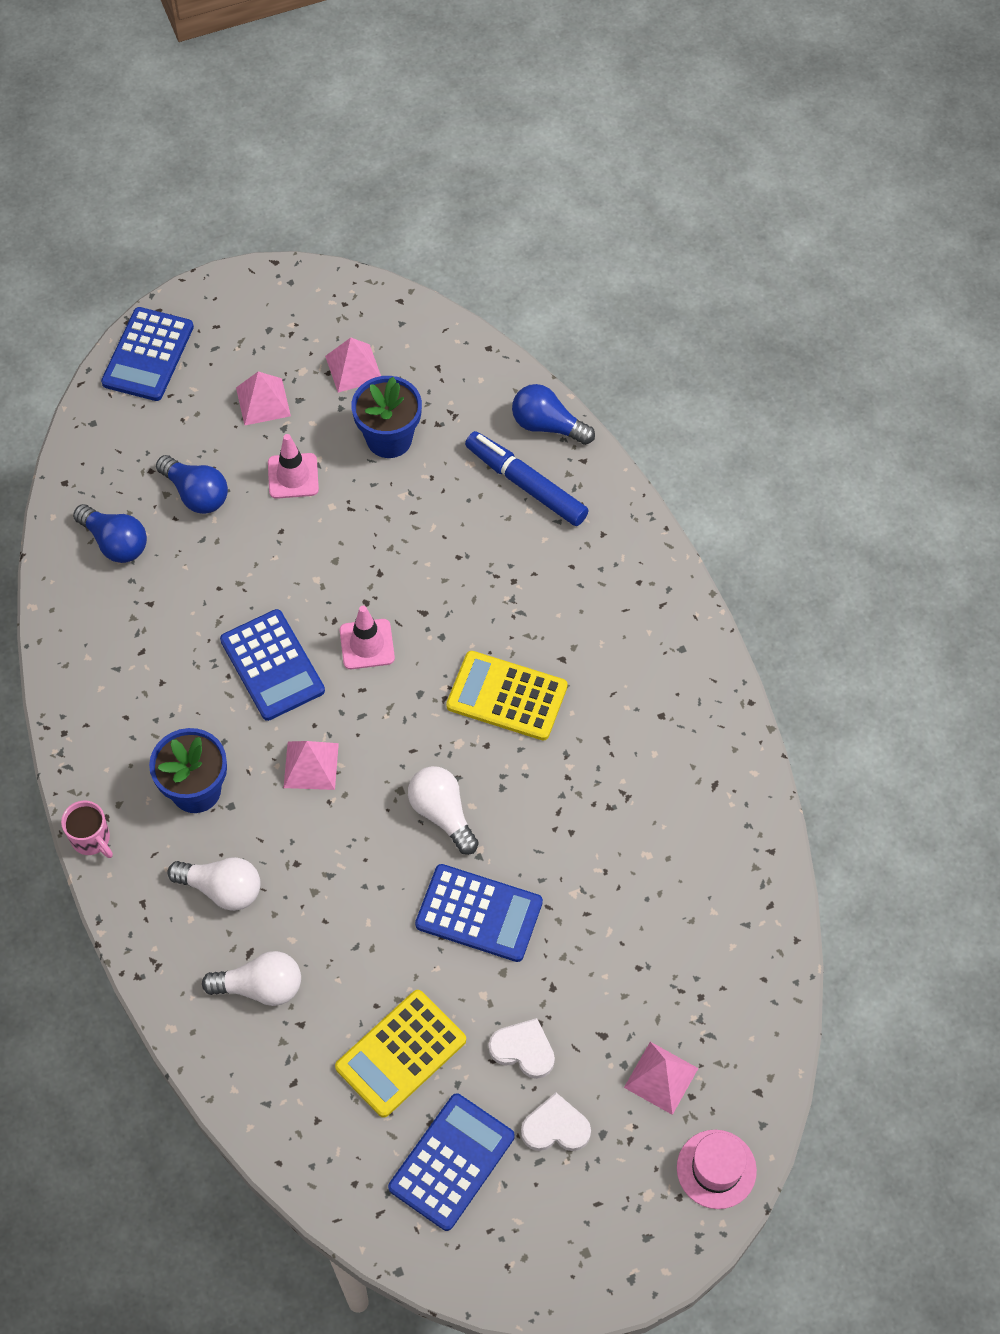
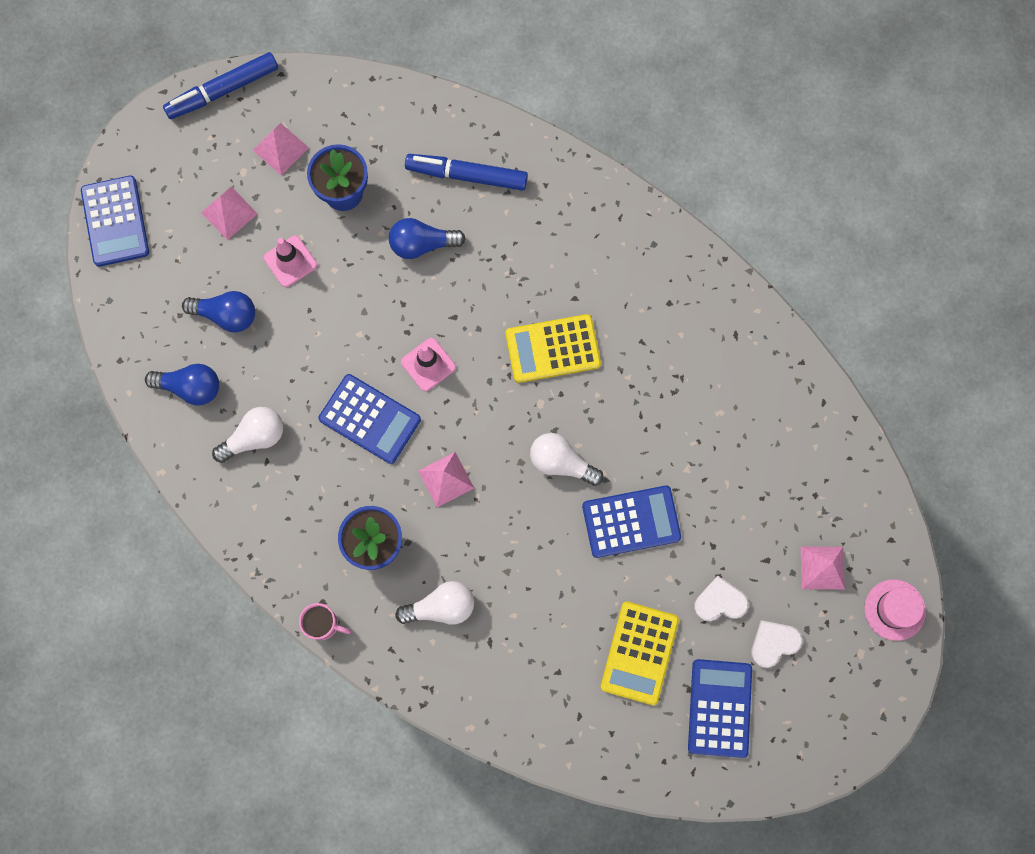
camera: 30 degrees left, 15 degrees up
white light bulb [202,951,301,1006] -> white light bulb moved to [212,407,283,463]
blue light bulb [512,384,595,445] -> blue light bulb moved to [389,218,466,259]
none -> blue marker [163,52,278,119]

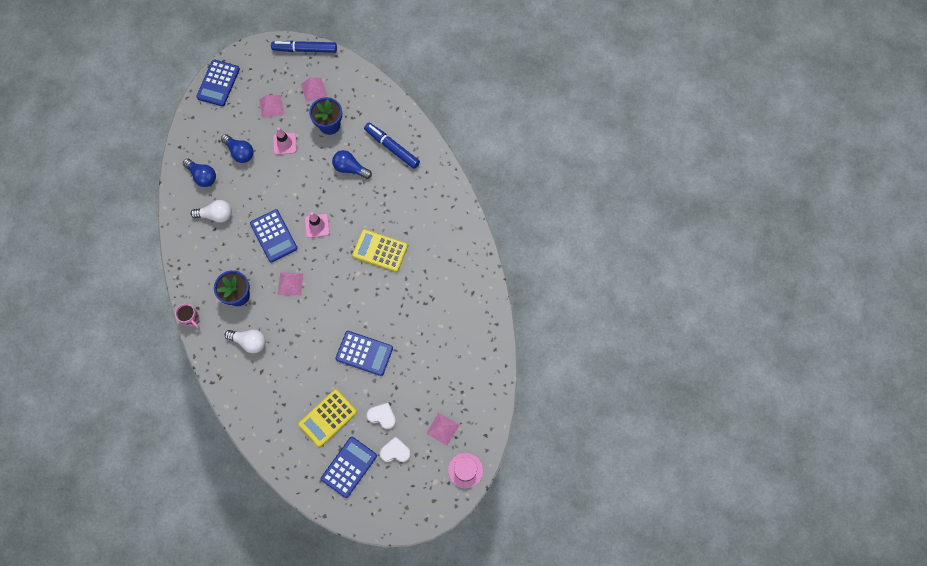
camera: 30 degrees right, 5 degrees down
white light bulb [530,433,604,486] -> none

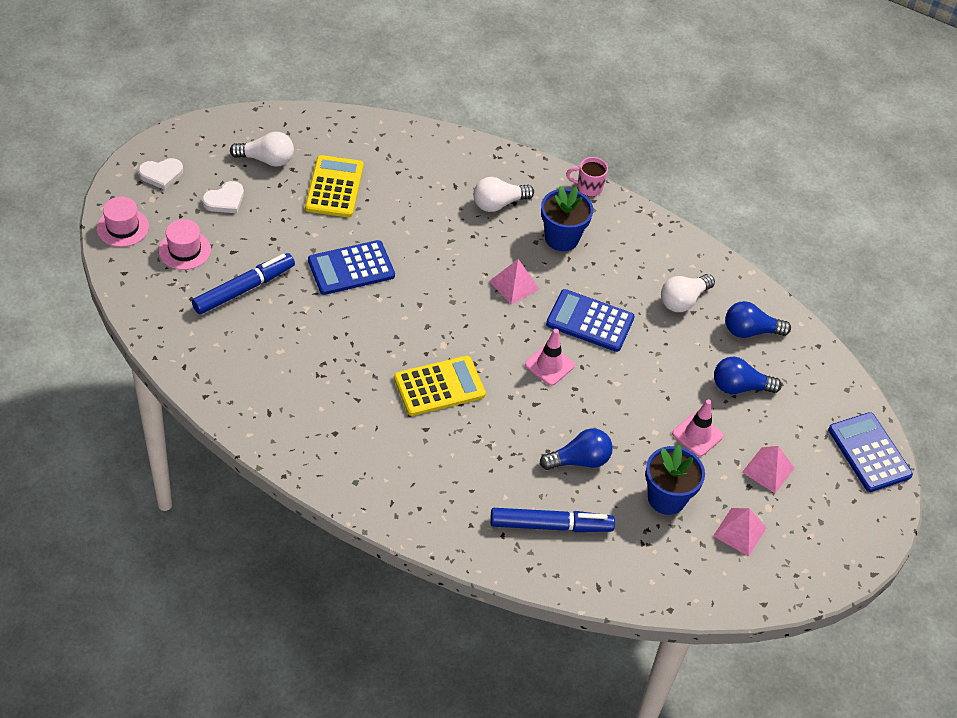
camera: 135 degrees right, 20 degrees down
blue marker [271,41,337,53] -> blue marker moved to [192,253,295,315]
blue calculator [321,437,377,498] -> white light bulb [230,132,294,167]
white heart [367,403,396,429] -> white heart moved to [138,158,183,190]
pink pyramid [426,413,459,446] -> pink hat [159,219,211,270]

